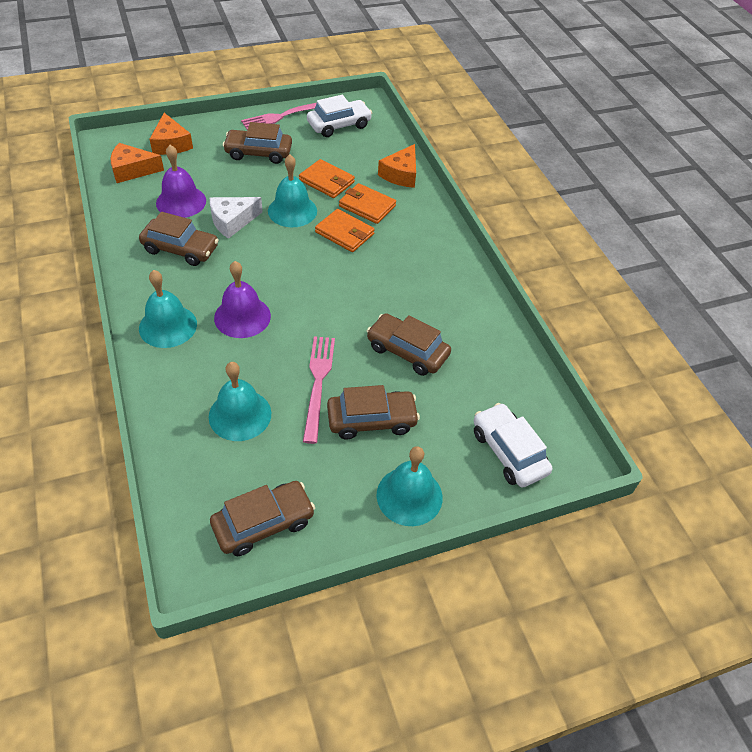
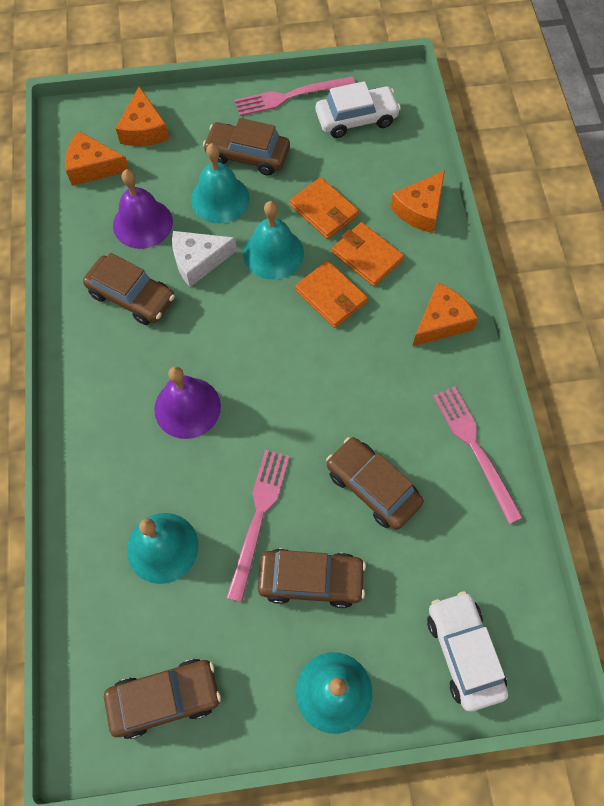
camera: 15 degrees right, 15 degrees up
turquoise bell [139,270,197,348] -> turquoise bell moved to [191,143,250,224]
none -> orange cheese [413,282,478,346]
none -> pink fork [433,386,523,524]

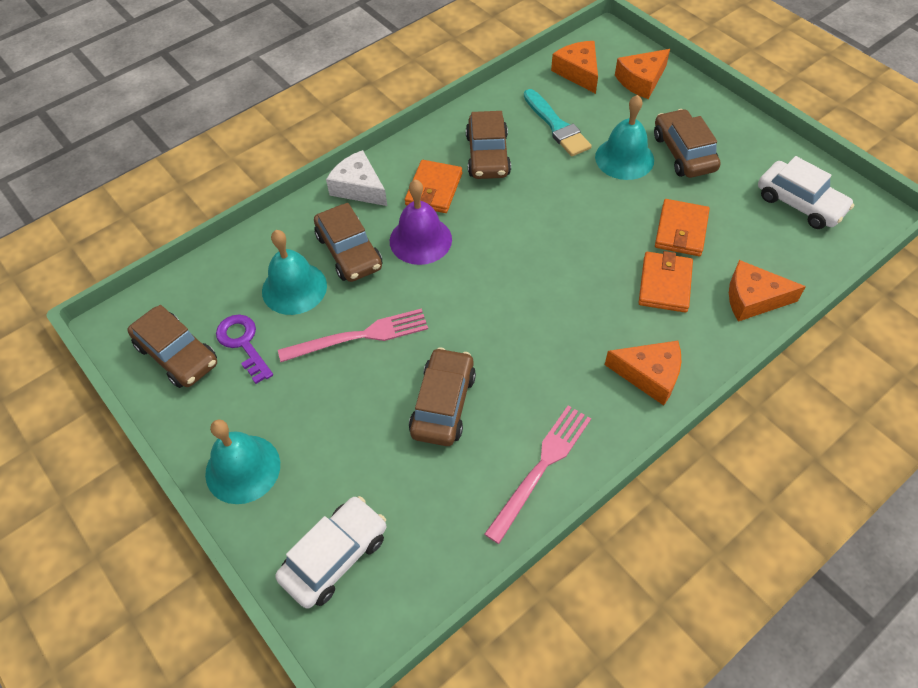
camera: 60 degrees right, 10 degrees down
purple bell [113,169,173,249] -> turquoise brush [524,89,591,156]
white cheese [172,231,237,287] -> white cheese moved to [326,150,387,206]
pink fork [235,76,355,116] -> none
turquoise bell [243,201,304,280] -> none
brown car [258,548,366,608] -> brown car moved to [314,203,382,282]
orange wallet [295,260,368,328] -> orange wallet moved to [405,160,462,213]
none -> purple key [216,314,273,384]

